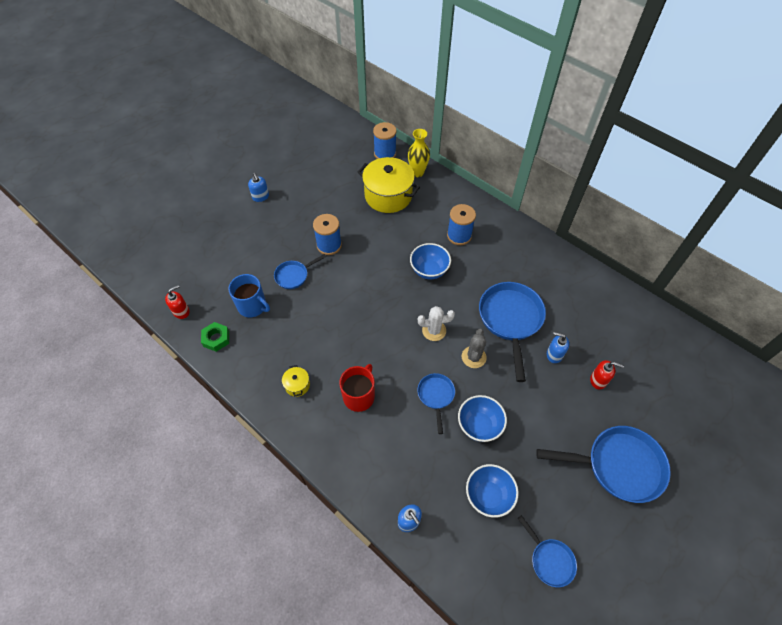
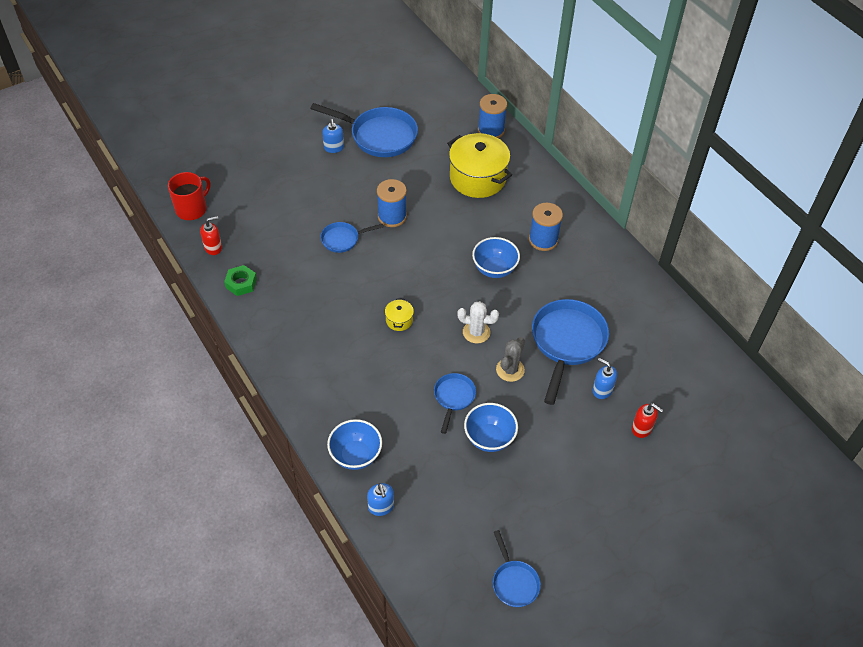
camera: 15 degrees right, 5 degrees down
blue mug [228,274,270,317] -> none
yellow pot [282,365,310,397] -> yellow pot moved to [385,298,414,331]
red mug [339,364,375,412] -> red mug moved to [168,172,210,220]
yellow vase [408,129,430,177] -> none
blue bowl [466,464,519,518] -> blue bowl moved to [327,419,382,470]
blue pan [536,426,671,503] -> blue pan moved to [310,103,418,157]

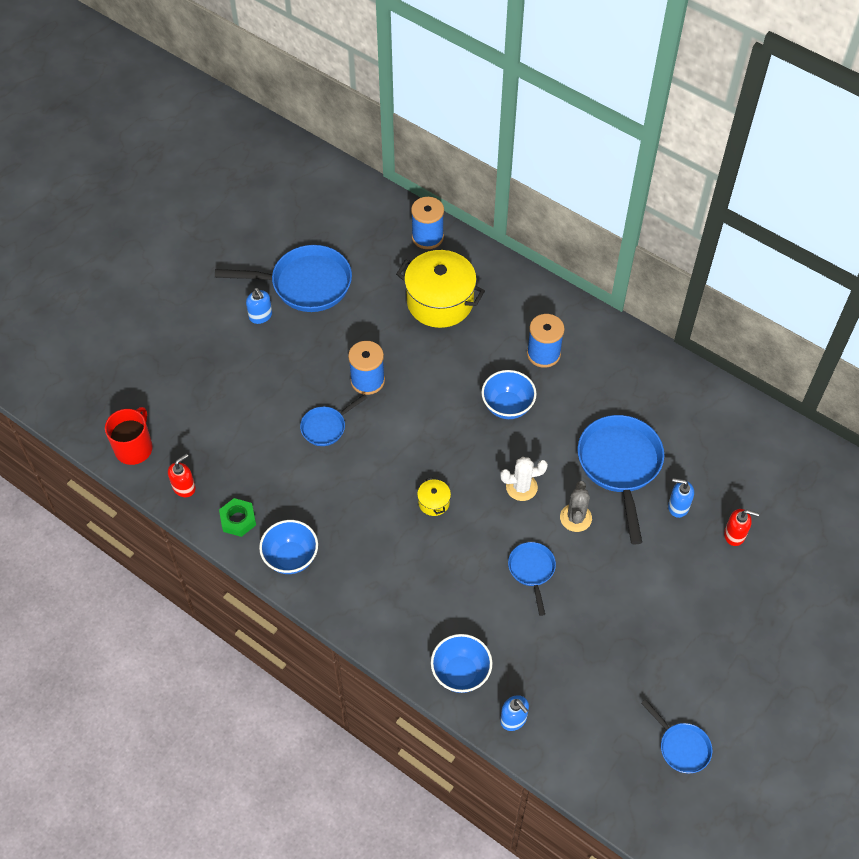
camera: 20 degrees left, 5 degrees up
blue bowl [464,403,518,452] -> blue bowl moved to [259,520,318,574]

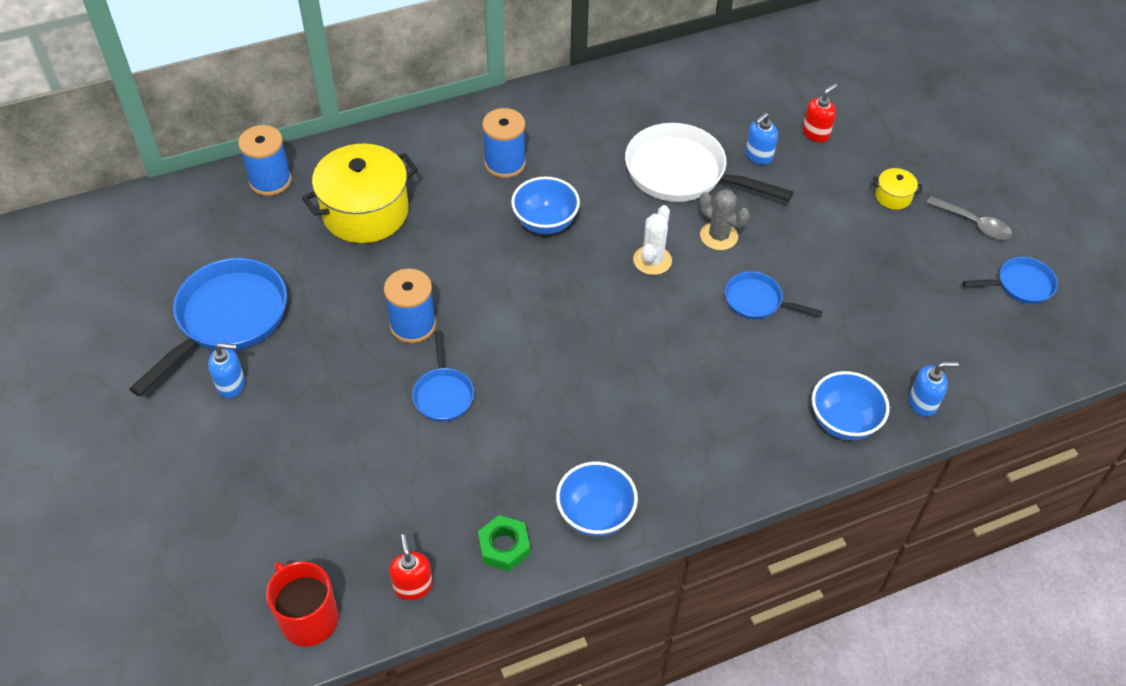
camera: 60 degrees left, 5 degrees down
yellow pot [417,477,451,516] -> yellow pot moved to [873,168,922,210]
blue pan [578,415,664,544] -> white pan [625,123,793,202]
none -> grey spoon [927,196,1012,239]

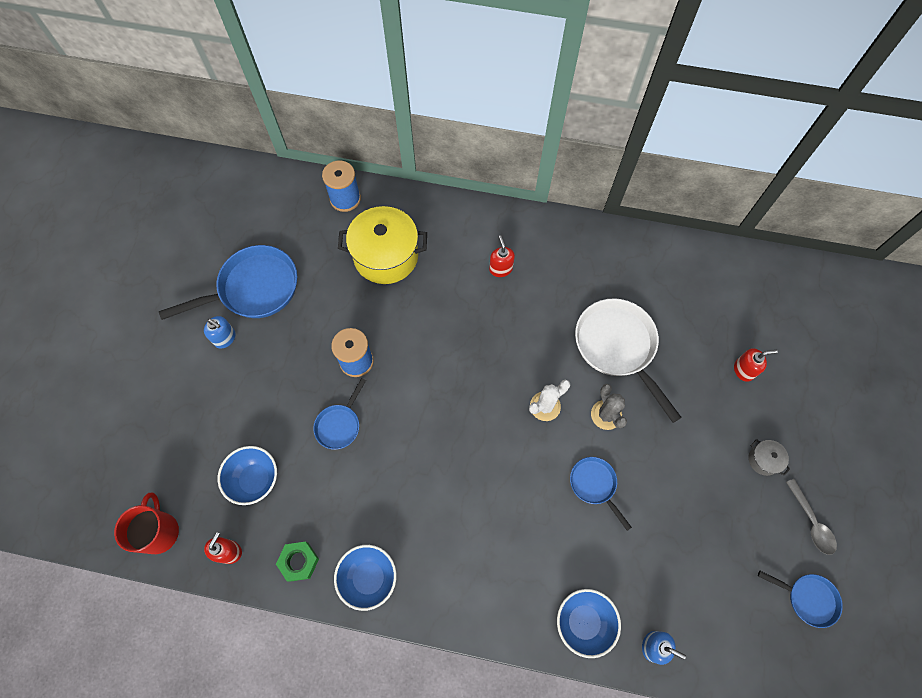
camera: 35 degrees right, 15 degrees up
blue spool [482,108,526,178] -> red soap dispenser [489,235,515,277]
blue bowl [511,177,580,234] -> blue bowl moved to [218,446,277,505]
blue soap dispenser [745,113,778,165] -> none
yellow pot [873,168,922,210] -> grey pot [748,439,790,476]

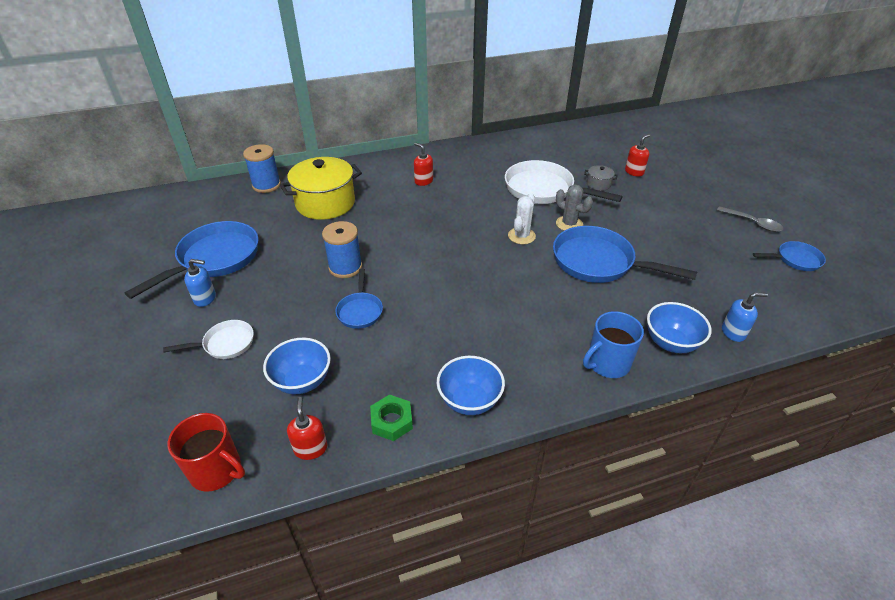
camera: 30 degrees left, 25 degrees down
red mug [114,492,179,554] -> red mug turned 150 degrees clockwise [167,413,245,492]
blue pan [570,457,632,531] -> blue pan [553,226,697,283], size x1.90
grey pot [748,439,790,476] -> grey pot moved to [584,165,618,191]
none -> white pan [163,320,254,359]
none -> blue mug [583,311,644,378]

